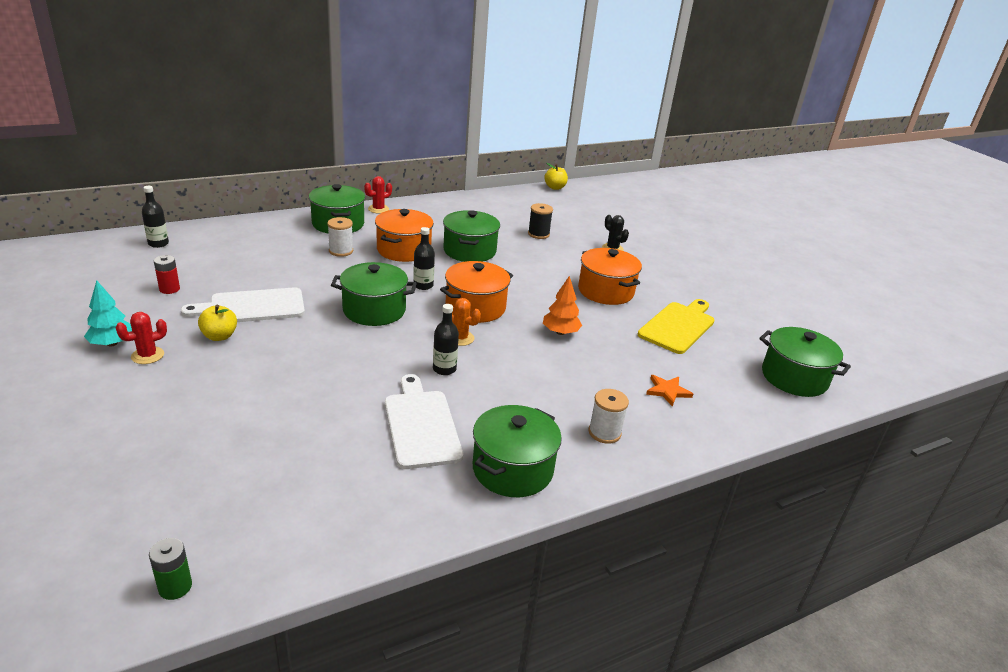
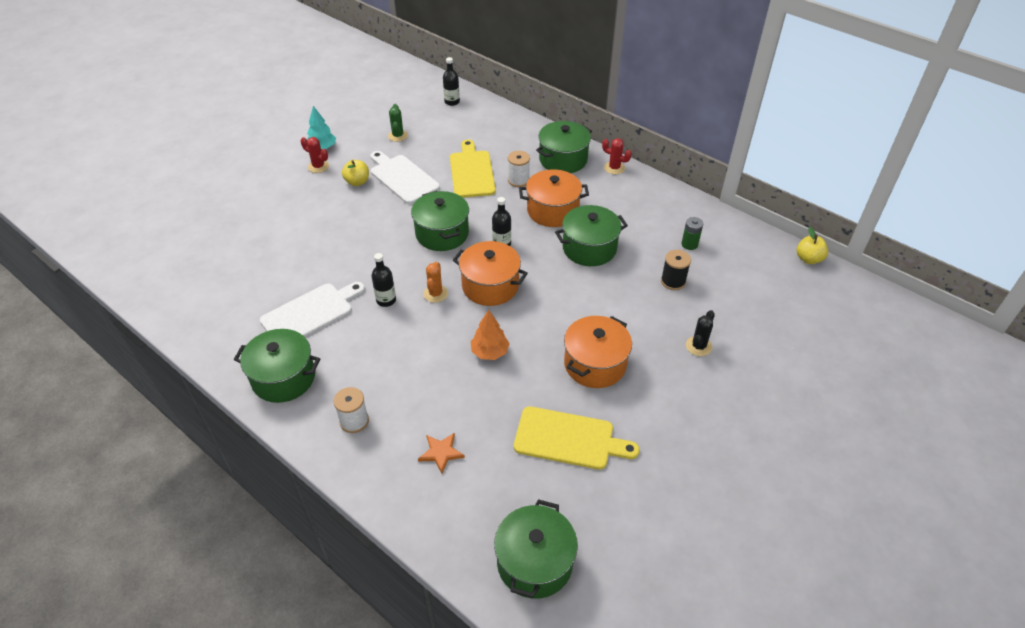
camera: 70 degrees right, 15 degrees up
green battery [149,538,192,600] -> green battery moved to [681,217,703,250]
red battery [154,255,180,294] -> green cactus [388,104,408,142]
none -> yellow cutting board [450,139,496,198]

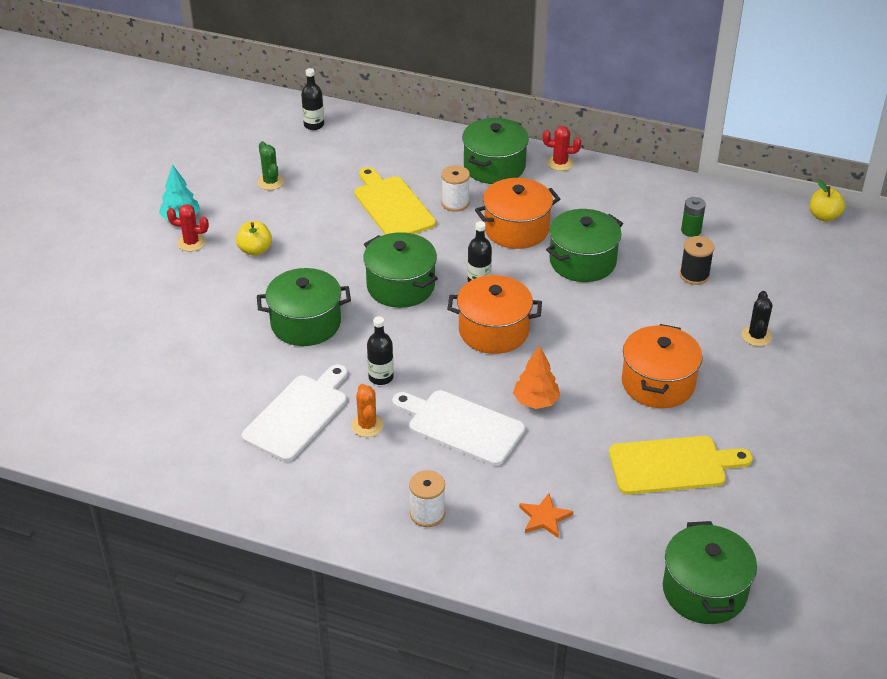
camera: 20 degrees left, 5 degrees down
green pot [234,329,320,403] -> green pot moved to [257,268,351,346]
white cutting board [370,151,440,204] -> white cutting board moved to [392,390,525,466]
orange cactus [423,262,448,303] -> orange cactus moved to [351,384,384,437]

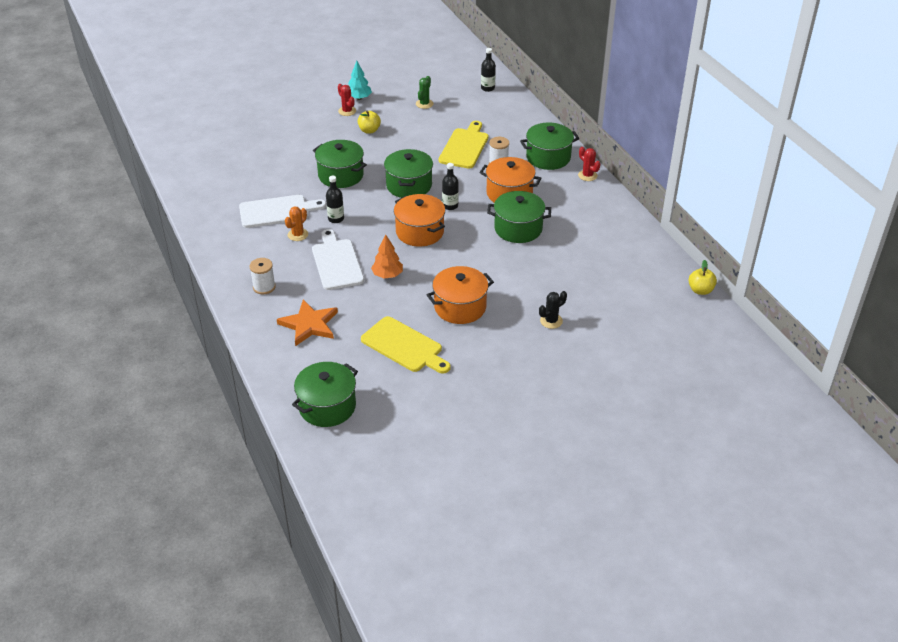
camera: 45 degrees right, 0 degrees up
orange star [519,493,573,538] -> orange star [277,300,338,346], size x1.72
black spool [680,236,714,285] -> none
green battery [681,197,706,237] -> none

